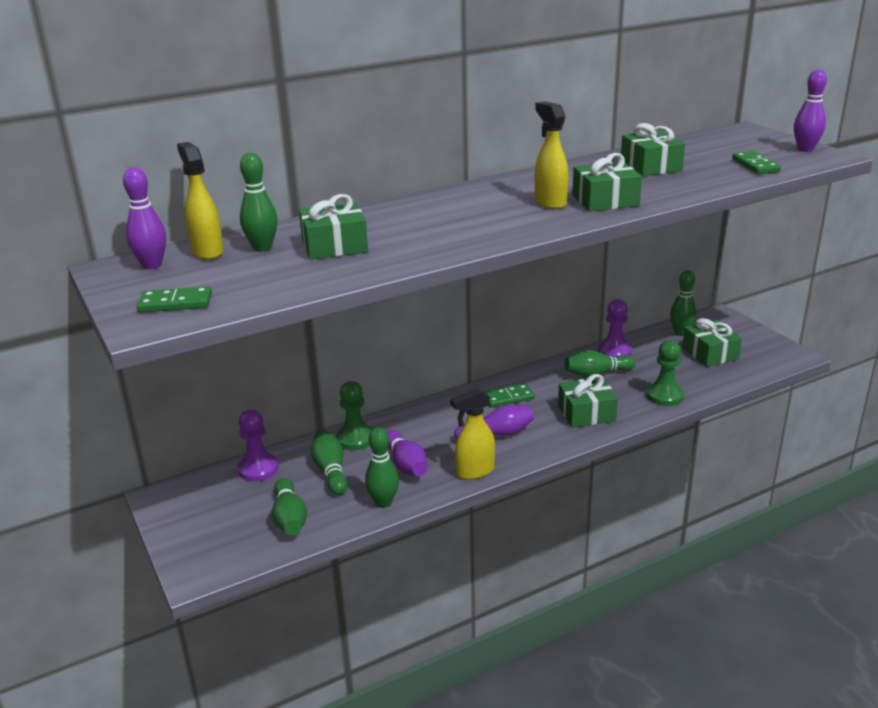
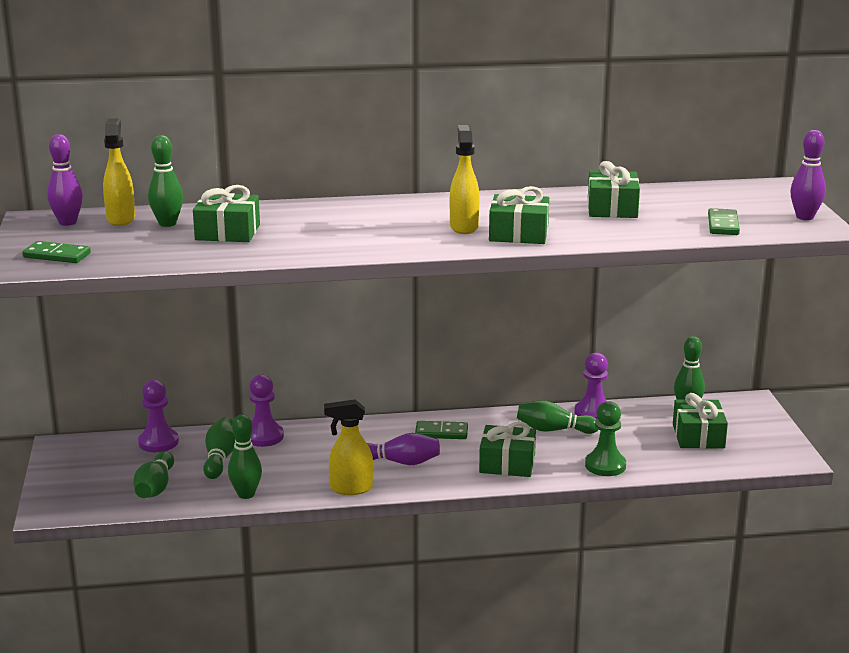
camera: 20 degrees right, 5 degrees down
green pawn [336,381,373,450] -> purple pawn [249,374,284,447]
purple bowling pin [387,430,427,476] -> none

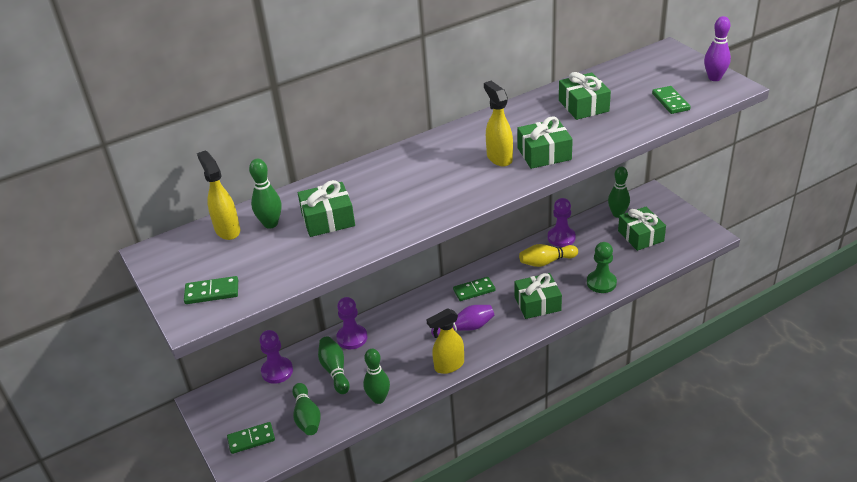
camera: 20 degrees left, 15 degrees up
purple bowling pin [47,134,83,226] -> none
green bowling pin [517,400,599,434] -> yellow bowling pin [519,244,578,267]
none -> green domino [227,422,275,454]

